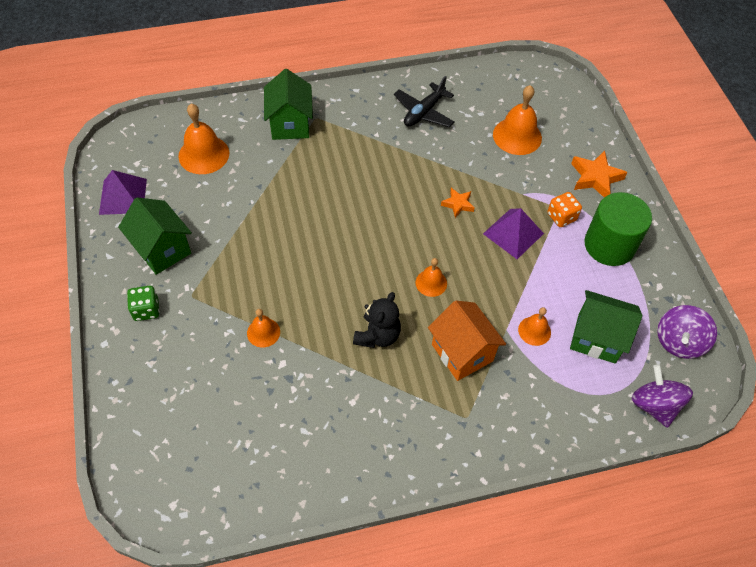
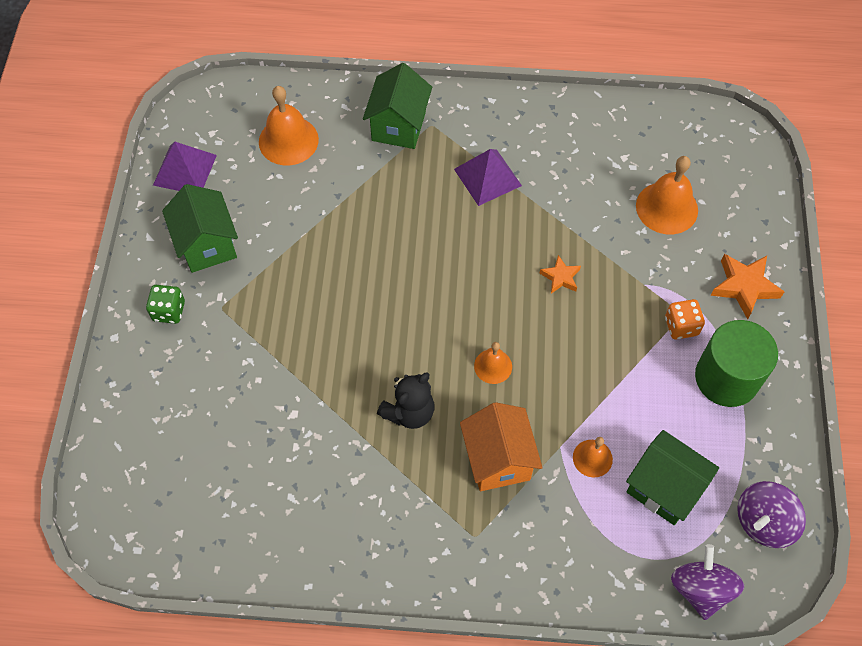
camera: 20 degrees right, 5 degrees up
orange bell [247,309,280,348] -> none
black plane [394,76,455,127] -> none
purple pyramid [483,208,544,259] -> purple pyramid moved to [454,149,522,206]

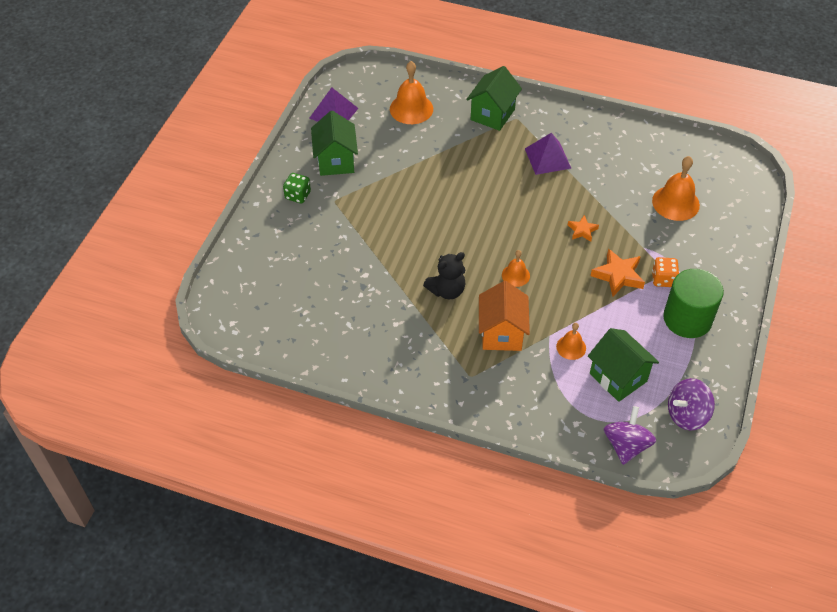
camera: 15 degrees right, 10 degrees down
orange star [711,254,784,319] -> orange star moved to [591,249,645,296]

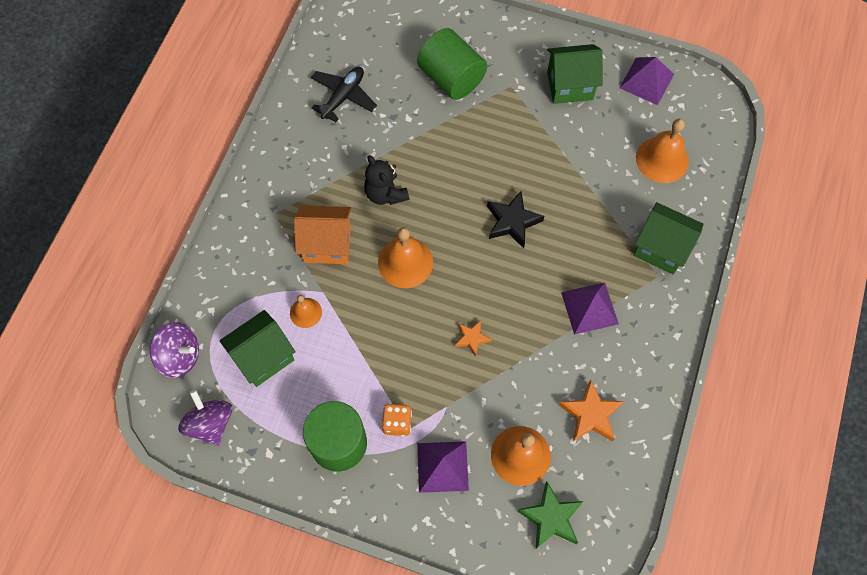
camera: 90 degrees right, 15 degrees up
green dice [283,173,311,203] -> none
orange bell [502,250,530,287] -> orange bell [378,227,433,288], size x1.75
orange star [591,249,645,296] -> orange star moved to [559,379,624,441]
none -> black plane [311,67,377,122]
none -> green cylinder [417,28,487,100]
none -> purple pyramid [417,441,469,493]
none -> black star [487,191,544,248]
none -> green star [517,482,584,549]

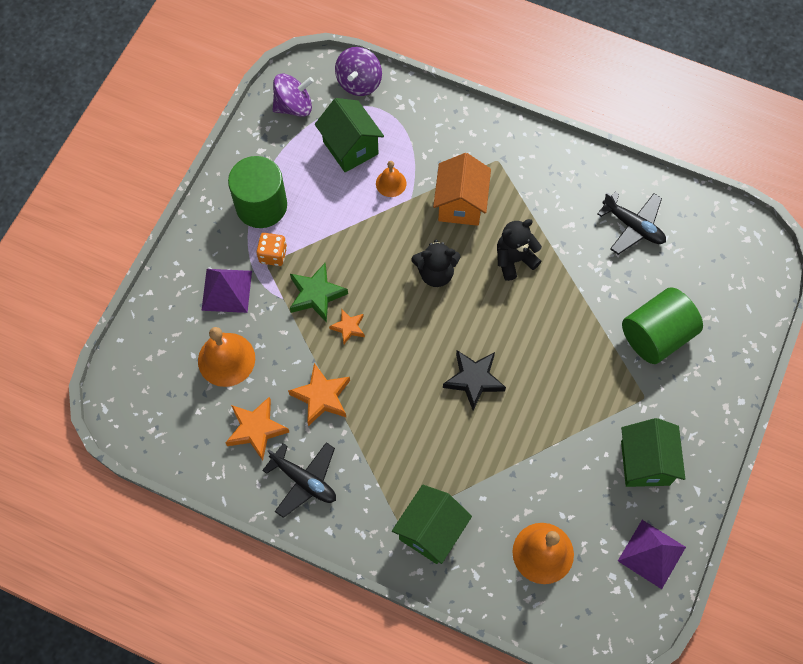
camera: 95 degrees right, 0 degrees up
orange bell [378,227,433,288] -> black teddy bear [411,240,460,287]
green star [517,482,584,549] -> green star moved to [290,263,348,323]
purple pyramid [561,282,619,335] -> none
none -> black plane [262,442,336,518]
none -> orange star [288,363,350,426]

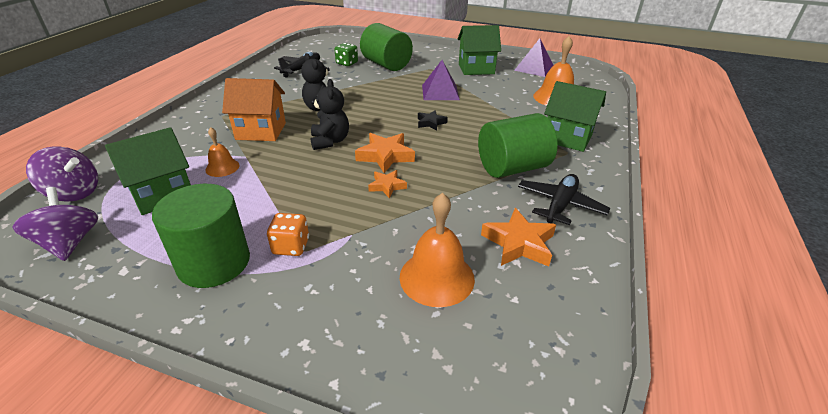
camera: 95 degrees left, 30 degrees down
purple pyramid [201,269,252,313] -> purple pyramid moved to [422,60,460,100]
orange star [288,363,350,426] -> orange star moved to [355,133,415,173]
green star [290,263,348,323] -> none
black star [443,350,506,410] -> black star [418,110,448,131], size x0.60
none -> green dice [334,43,358,66]
none -> green cylinder [478,113,558,178]

